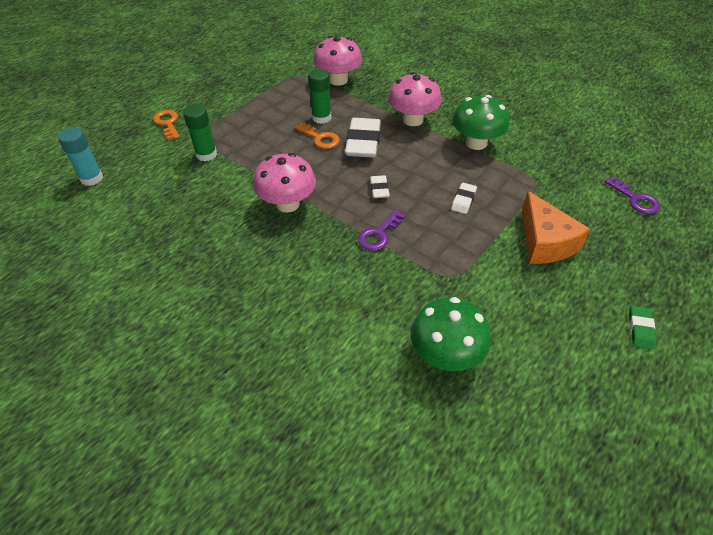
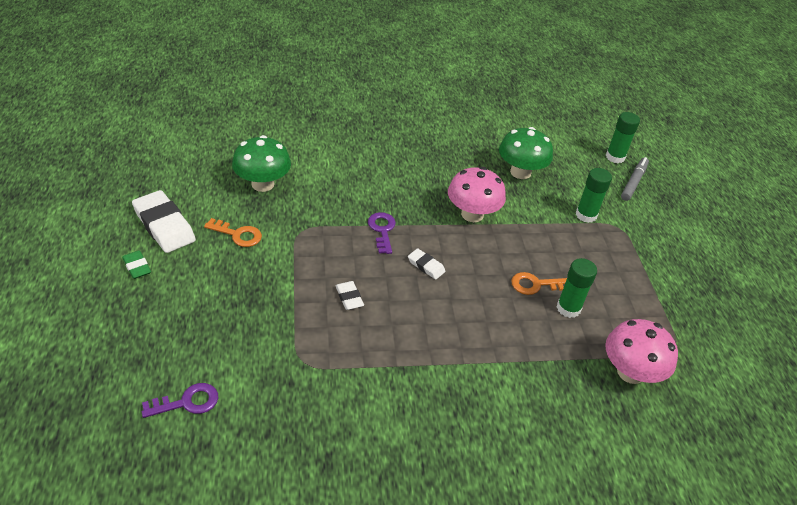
camera: 130 degrees right, 5 degrees down
turquoise glue stick [58,127,103,186] -> green glue stick [606,112,640,163]
orange key [153,110,180,140] -> orange key moved to [204,218,262,247]
white eraser [345,118,381,158] -> white eraser moved to [132,190,196,253]
pink mushroom [388,72,442,126] -> none
green mushroom [452,95,509,150] -> green mushroom moved to [499,127,553,179]
orange cheese [522,191,590,264] -> none
purple key [605,176,660,214] -> purple key turned 150 degrees clockwise [142,383,218,418]
none -> grey marker [621,157,649,201]

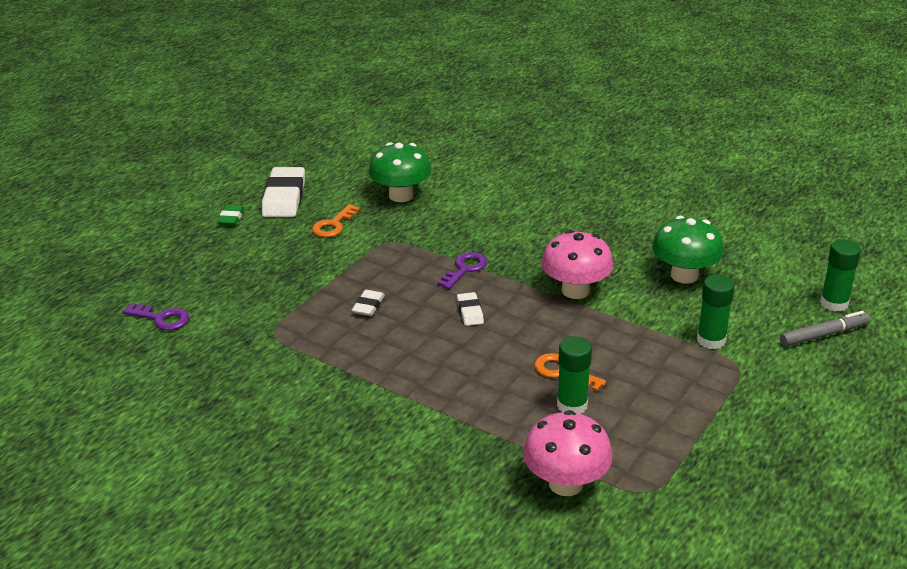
camera: 45 degrees right, 10 degrees down
orange key [204,218,262,247] -> orange key turned 60 degrees clockwise [312,204,360,237]

